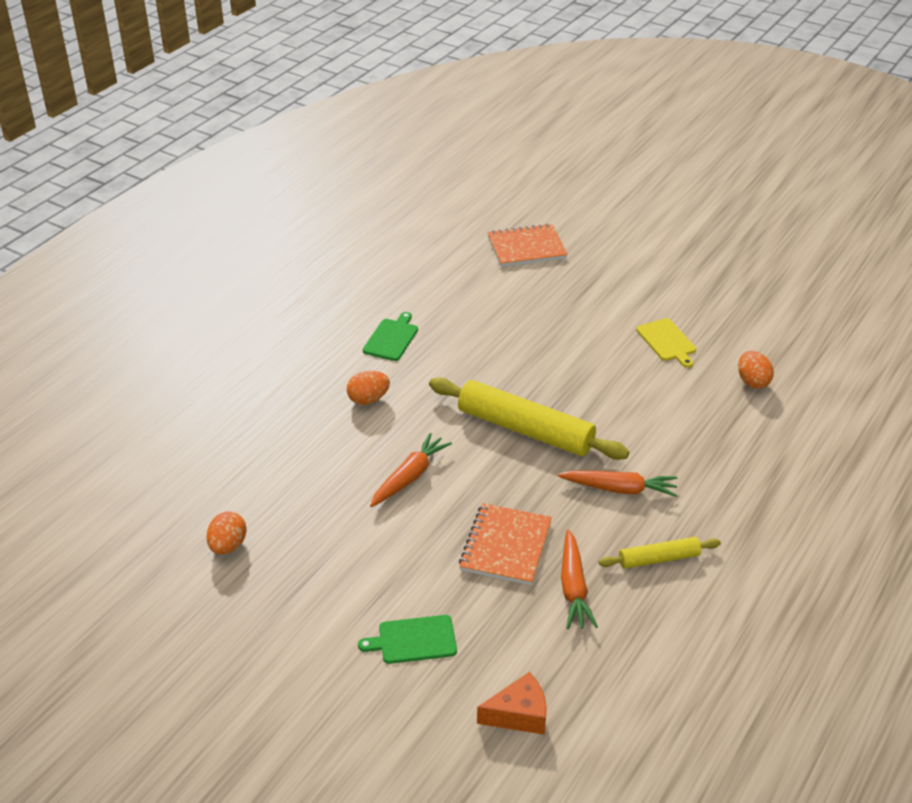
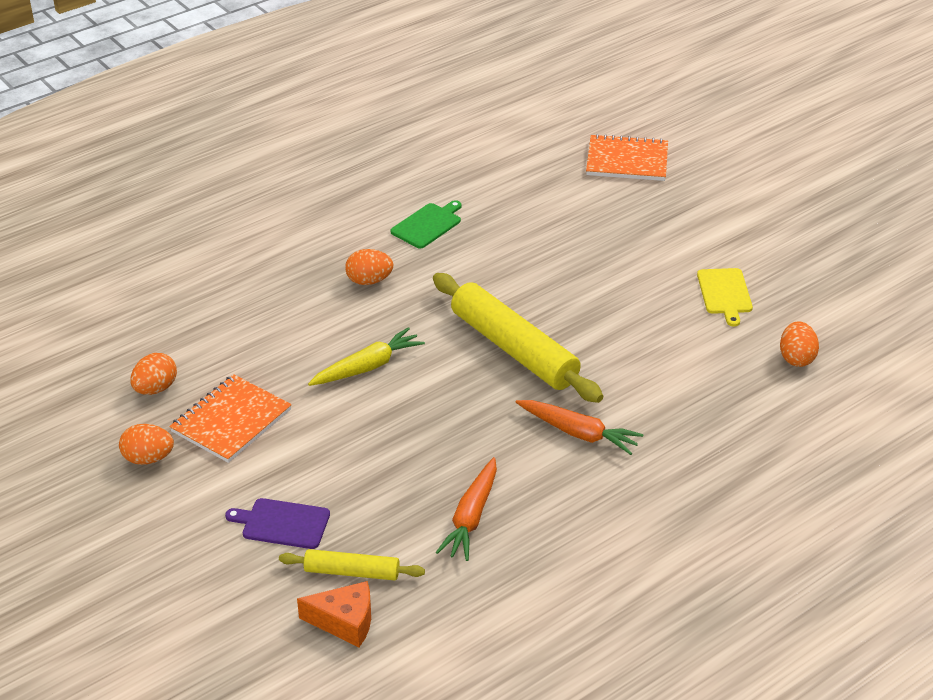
camera: 20 degrees right, 0 degrees up
green cutting board [358,615,457,664] -> purple cutting board [225,498,330,549]
orange carrot [370,433,452,507] -> yellow carrot [308,327,425,386]
orange notebook [459,503,552,585] -> orange notebook moved to [169,374,292,463]
yellow rolling pin [599,537,721,569] -> yellow rolling pin moved to [279,549,425,581]
none -> orange egg [119,424,174,465]

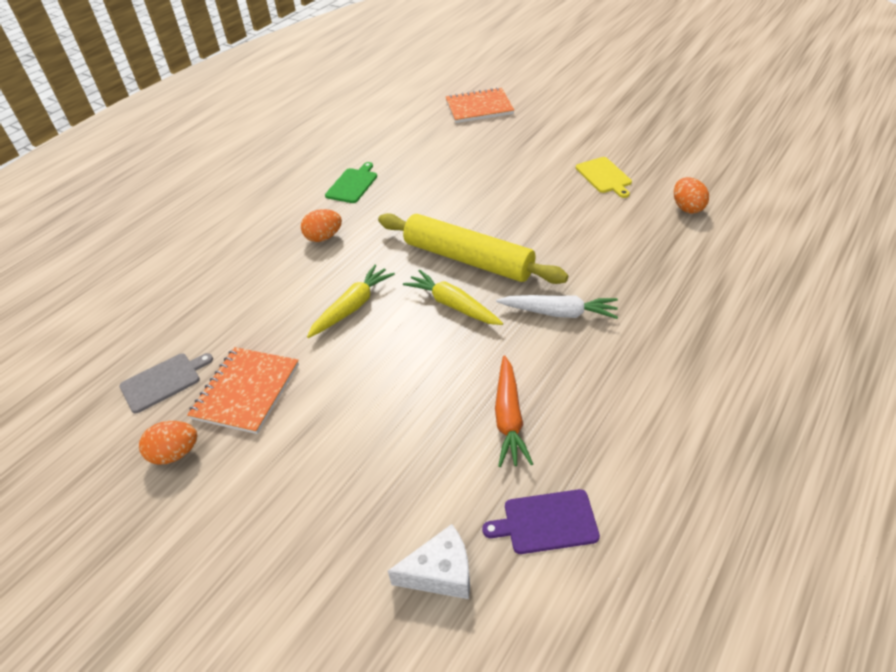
camera: 15 degrees left, 5 degrees up
orange egg [130,353,177,395] -> grey cutting board [120,353,213,413]
purple cutting board [225,498,330,549] -> purple cutting board moved to [482,489,600,554]
yellow rolling pin [279,549,425,581] -> none
orange cheese [297,581,371,647] -> white cheese [388,524,470,599]
orange carrot [516,400,643,455] -> white carrot [496,295,618,319]
none -> yellow carrot [403,270,503,325]

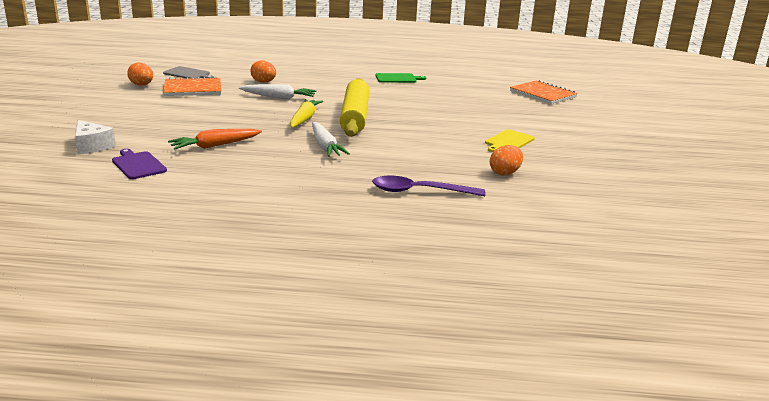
camera: 55 degrees right, 20 degrees down
orange egg [301,209,342,242] -> orange egg moved to [250,60,276,83]
yellow carrot [307,265,395,338] -> white carrot [239,84,317,99]
none -> purple spoon [372,176,485,196]

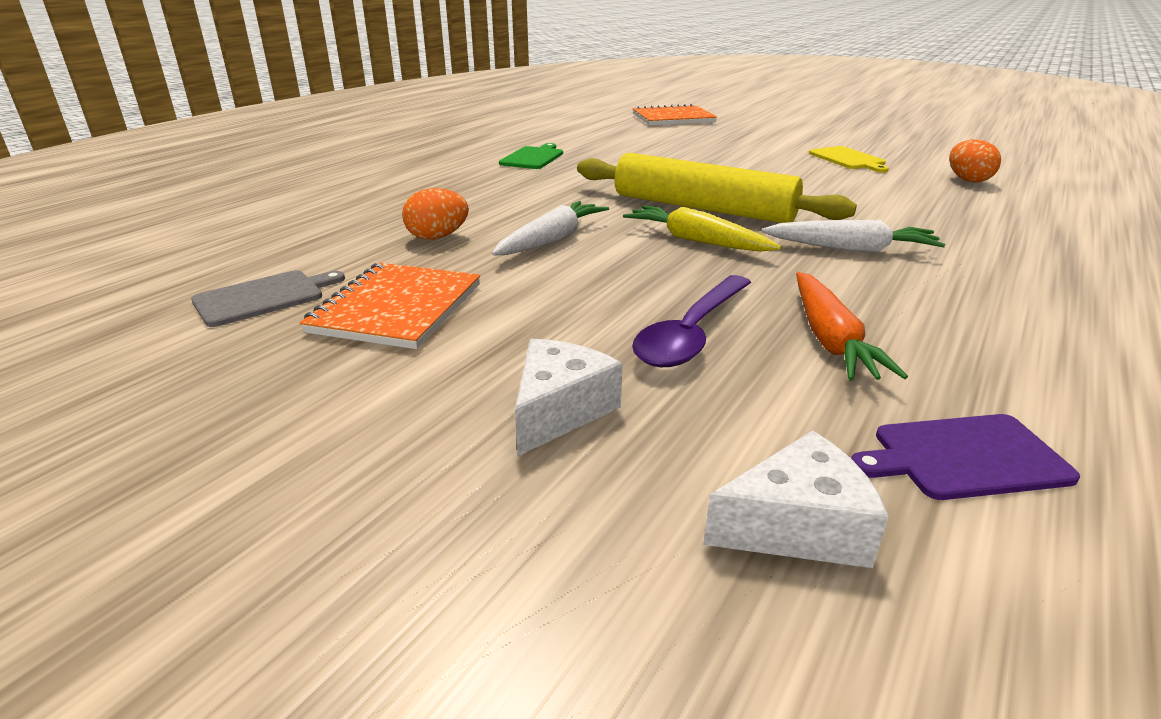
camera: 60 degrees left, 5 degrees up
orange egg [127,62,153,86] -> none
purple spoon [372,176,485,196] -> purple spoon moved to [632,275,751,367]
none -> white cheese [515,339,623,456]

